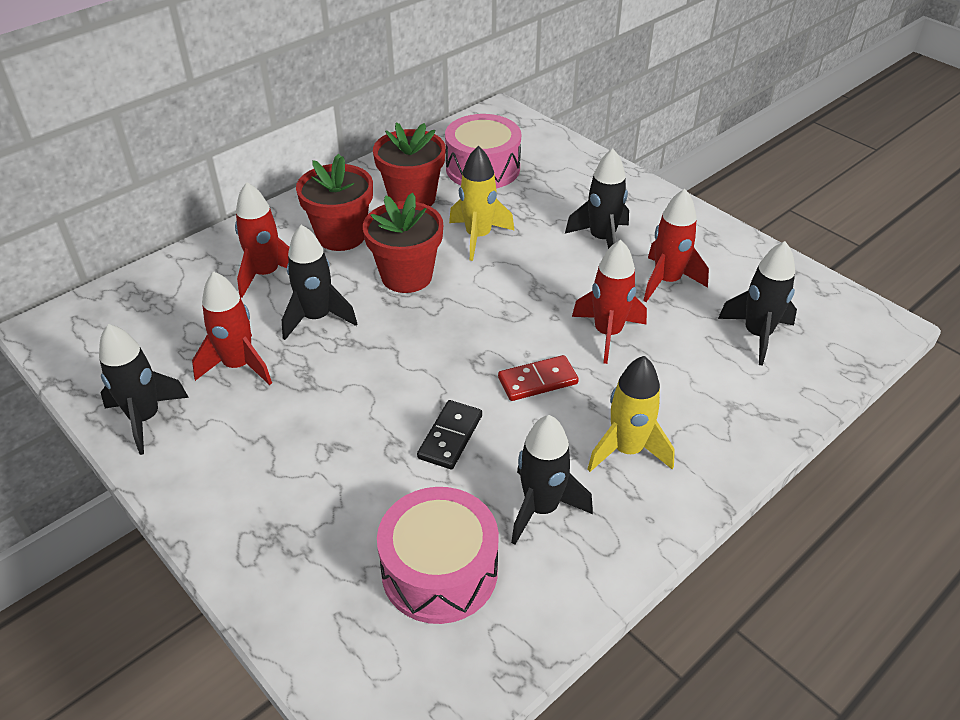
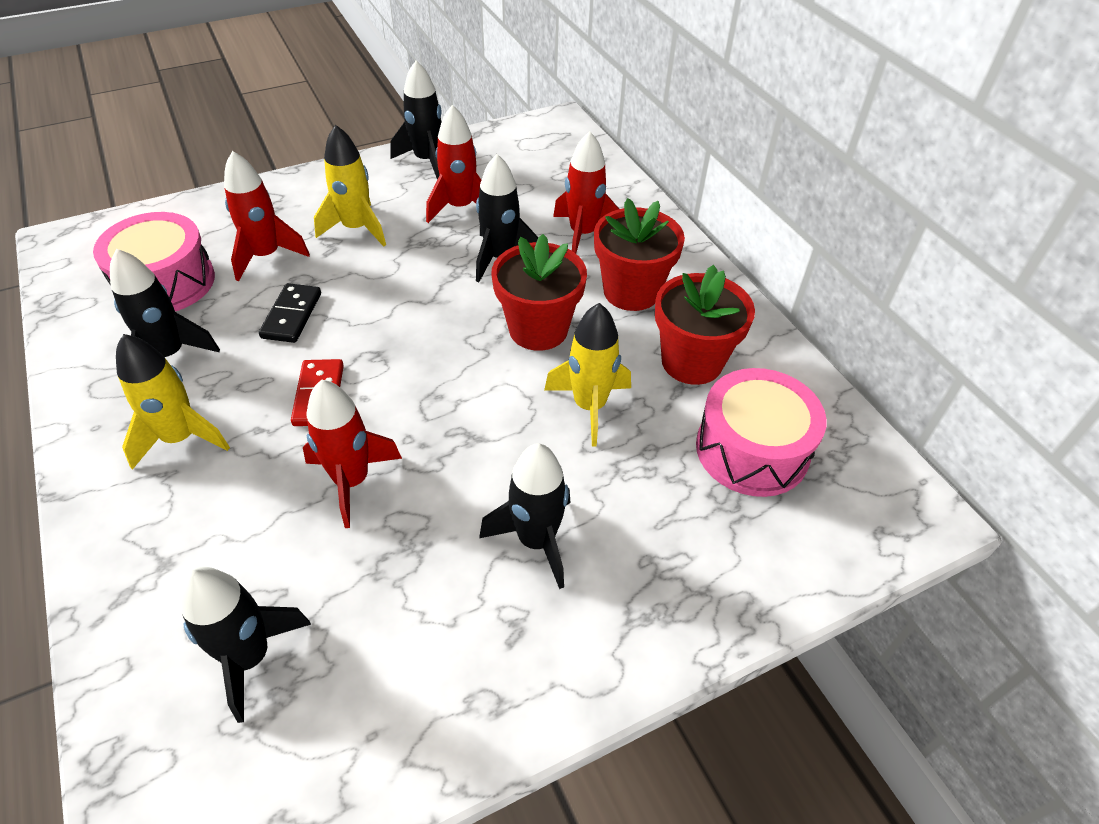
camera: 105 degrees right, 5 degrees up
black domino [417,400,482,469] -> black domino turned 60 degrees clockwise [259,283,321,343]
red rocket [643,189,709,302] -> red rocket moved to [224,151,310,281]
none -> yellow rocket [314,125,386,247]

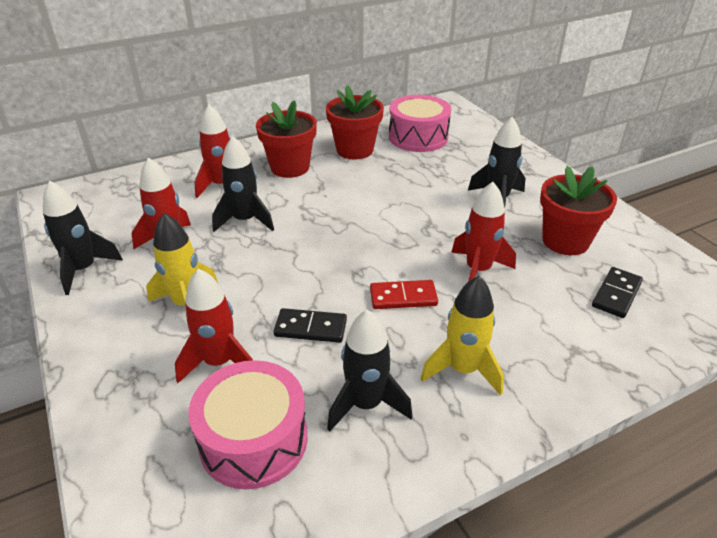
camera: 90 degrees left, 10 degrees down
black rocket [180,567,311,723] -> black domino [592,267,643,318]
red flower pot [491,234,587,351] -> red flower pot moved to [540,166,617,255]
yellow rocket [544,303,631,446] -> none

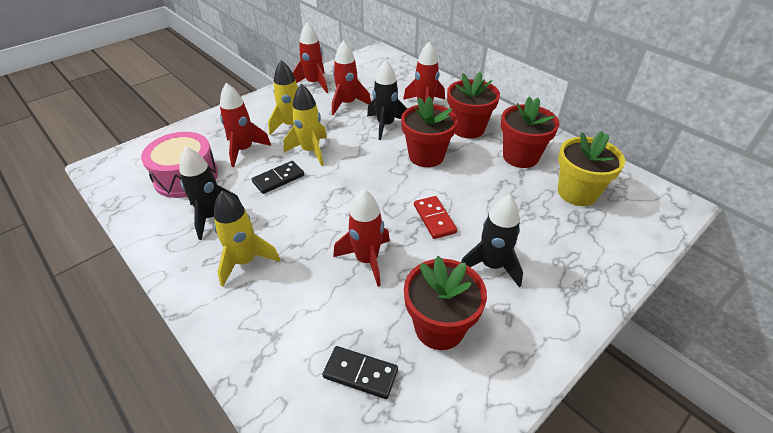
camera: 75 degrees right, 5 degrees up
black rocket [43,181,123,295] -> red rocket [293,22,328,93]
black domino [273,308,347,343] -> black domino turned 60 degrees clockwise [252,161,304,194]
red domino [370,280,438,309] -> red domino moved to [414,196,457,239]
pink drum [389,95,451,152] -> yellow flower pot [558,131,625,206]
none -> yellow rocket [283,84,327,166]
none -> red flower pot [401,96,458,167]

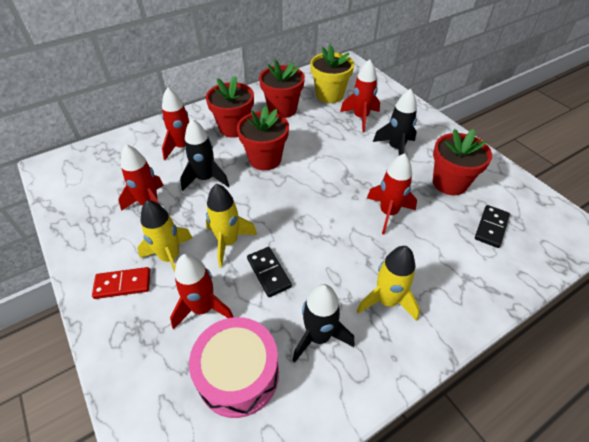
camera: 80 degrees left, 5 degrees up
red rocket [293,22,328,93] -> red rocket moved to [340,59,380,132]
red domino [414,196,457,239] -> red domino moved to [92,267,150,299]

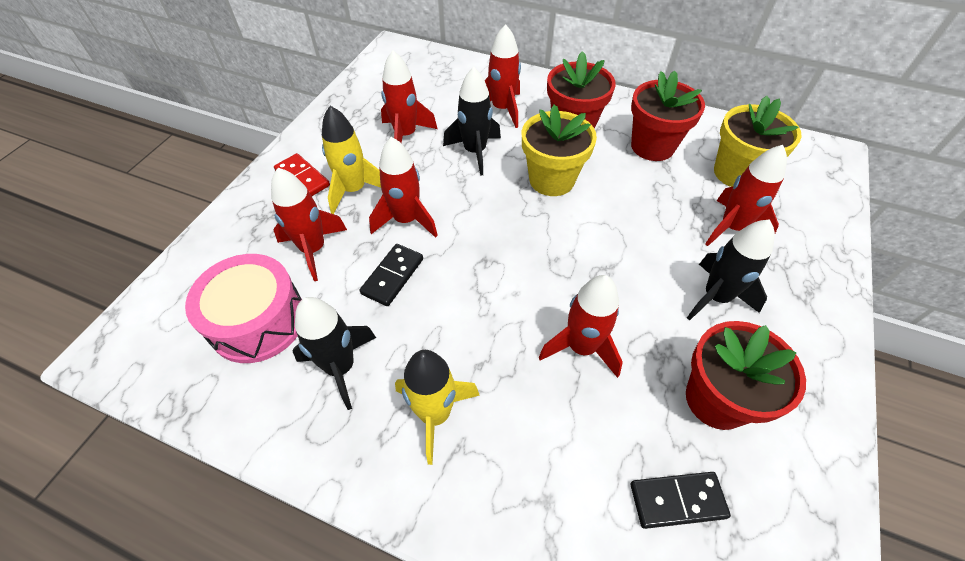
camera: 55 degrees right, 5 degrees up
yellow rocket [206,183,257,268] -> red rocket [369,137,438,238]
red flower pot [237,106,289,170] -> yellow flower pot [522,104,597,196]

